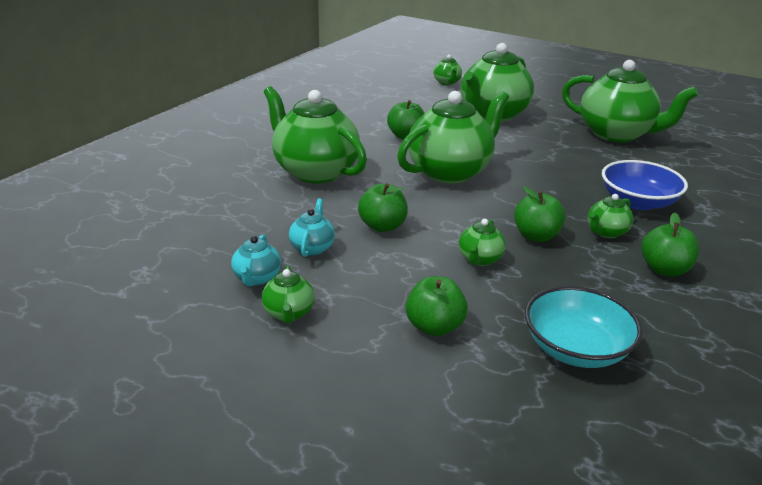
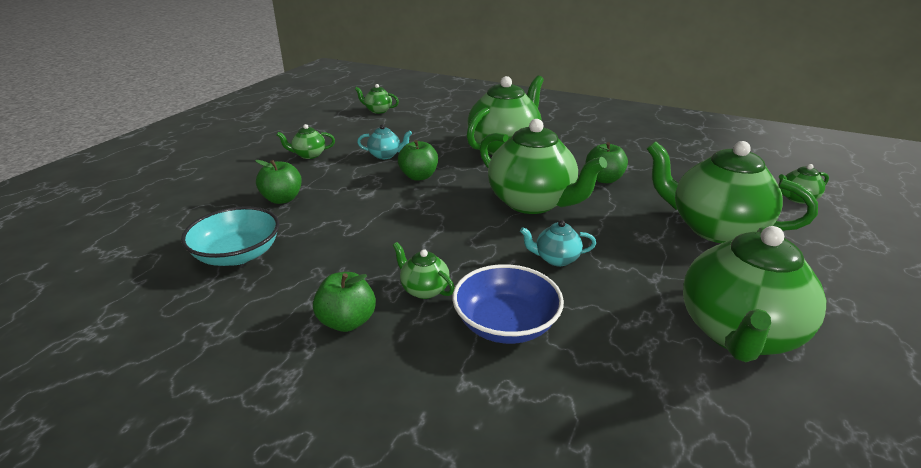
camera: 85 degrees right, 0 degrees up
turquoise teapot [231,234,281,286] -> turquoise teapot moved to [520,220,596,266]
green teapot [459,219,506,266] -> green teapot moved to [355,84,399,114]
green apple [514,186,566,242] -> none

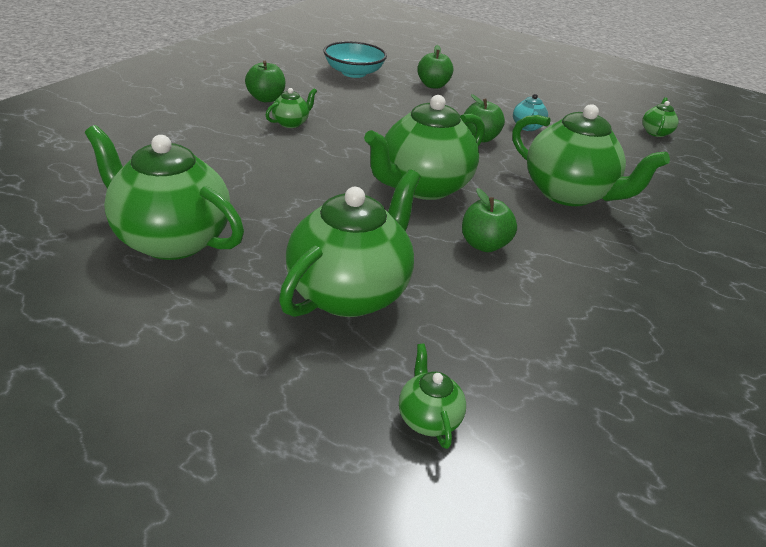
camera: 90 degrees right, 5 degrees up
green teapot [276,124,335,159] -> none
blue bowl [452,264,564,344] -> none
turquoise teapot [520,220,596,266] -> none

